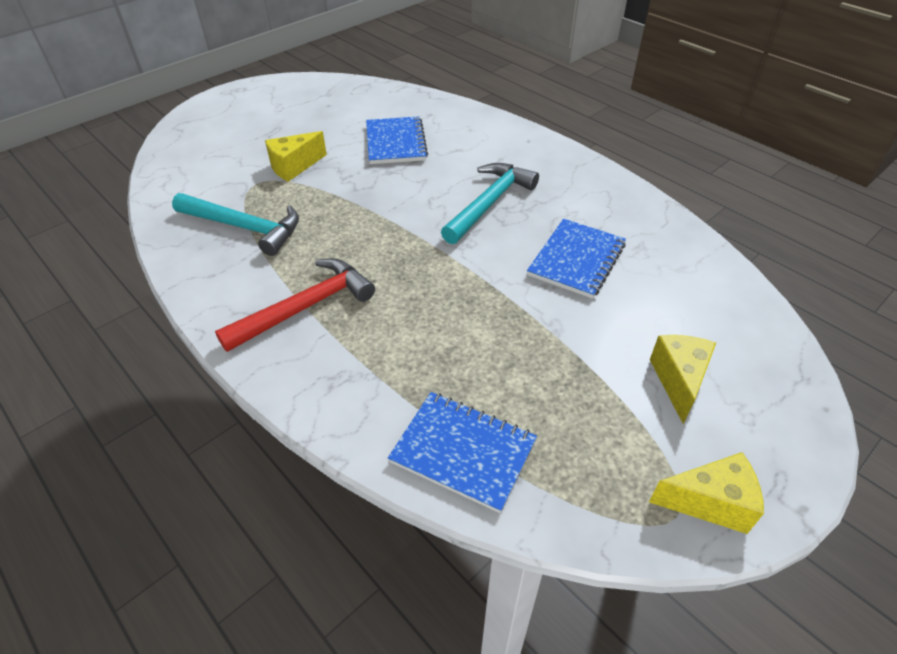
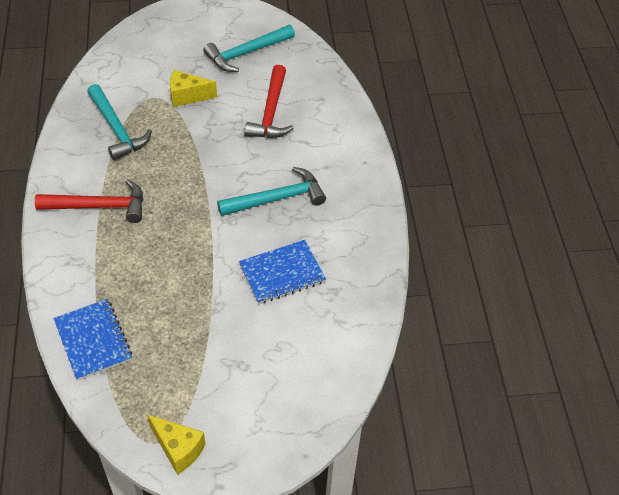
camera: 35 degrees right, 5 degrees up
blue notebook [366,116,428,164] -> red hammer [244,65,294,138]
yellow cheese [650,335,716,424] -> none
none -> turquoise hammer [203,25,295,72]

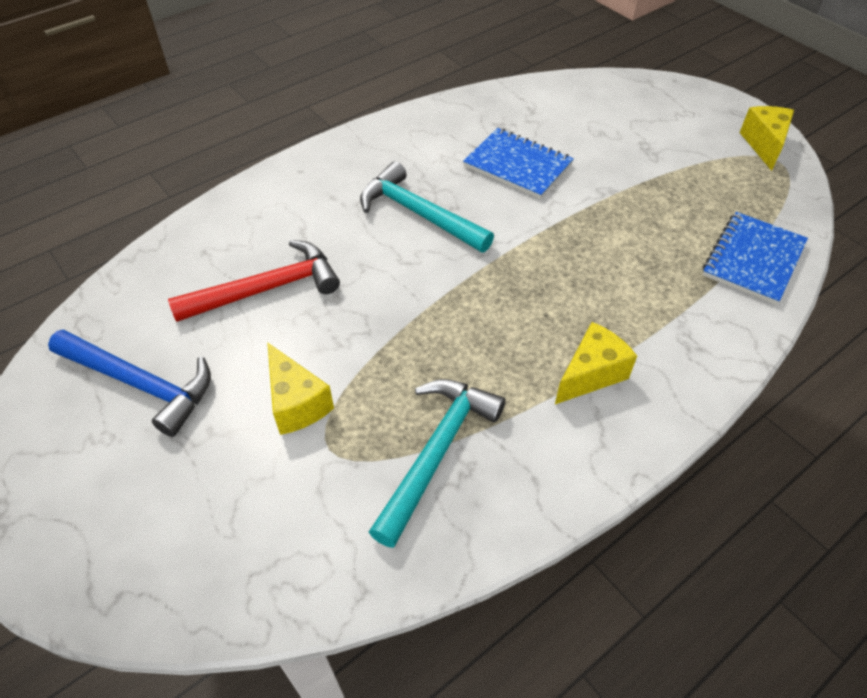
camera: 120 degrees left, 0 degrees up
red hammer [35,179,143,223] -> yellow cheese [555,322,637,404]
turquoise hammer [203,25,295,72] -> blue hammer [48,330,211,437]

